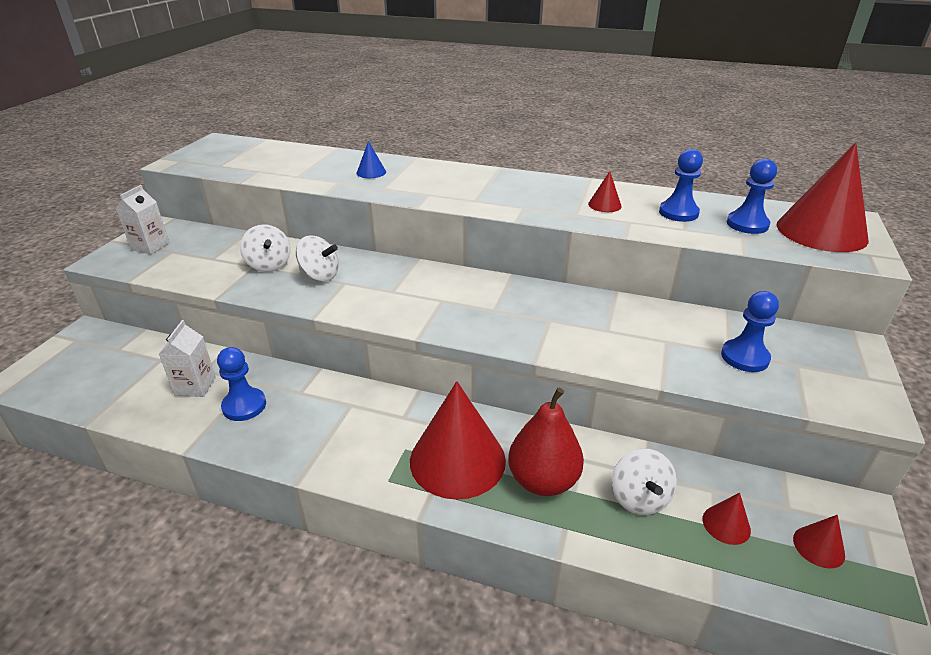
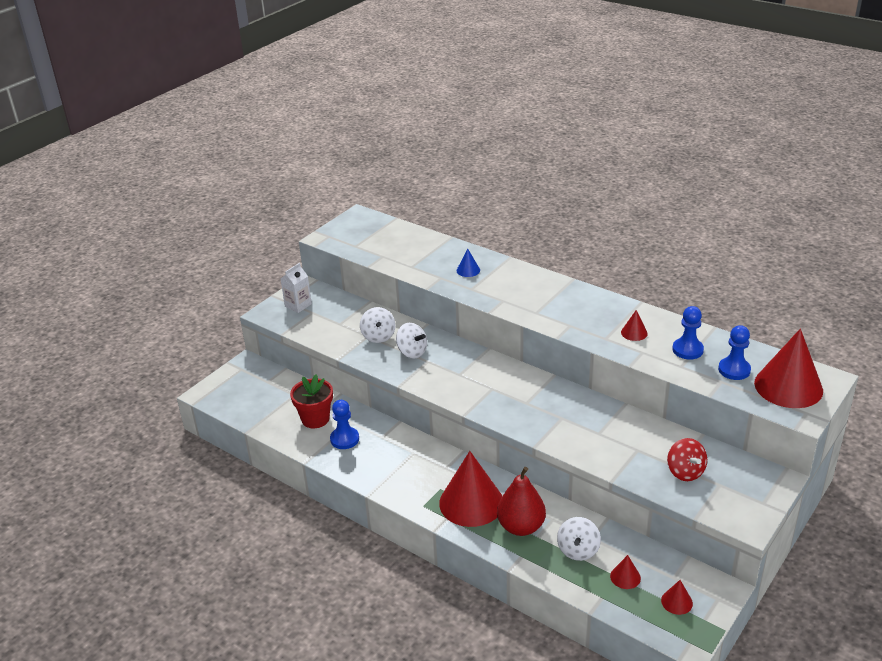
camera: 20 degrees right, 0 degrees up
white carton [159,320,216,397] -> red flower pot [290,374,333,428]
blue pawn [721,291,779,372] -> red spinning top [667,438,707,481]

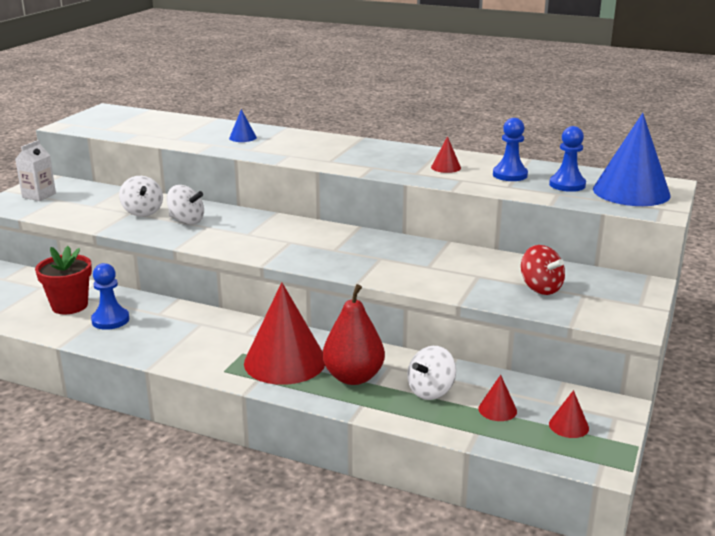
camera: 15 degrees left, 10 degrees down
white spinning top [557,517,601,561] -> white spinning top turned 45 degrees clockwise [407,346,456,400]
red cone [754,329,823,408] -> blue cone [593,113,670,206]

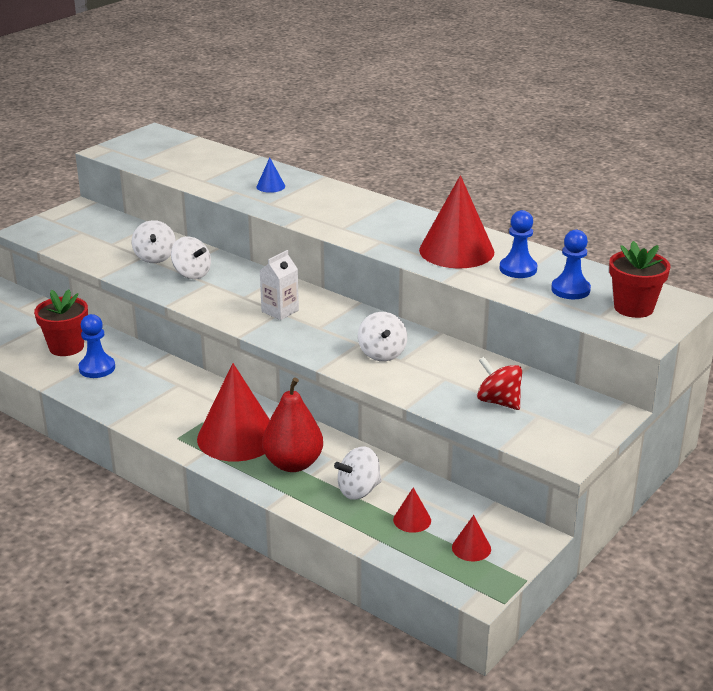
camera: 15 degrees right, 5 degrees up
white carton [15,140,56,201] -> white carton moved to [260,250,299,320]
red cone [431,136,461,173] -> red cone [419,175,494,269], size x2.33
red spinning top [521,245,565,295] -> red spinning top turned 150 degrees clockwise [477,357,522,410]
blue cone [593,113,670,206] -> red flower pot [609,241,671,318]
none -> white spinning top [358,312,407,361]

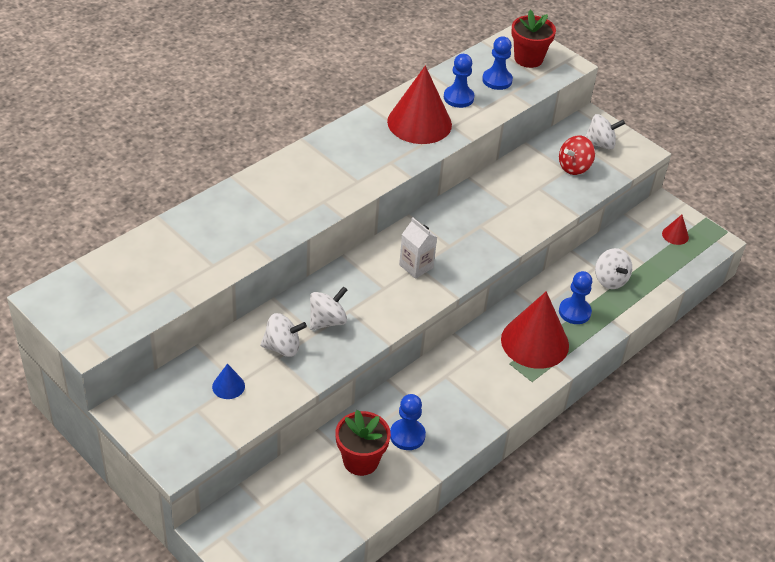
camera: 85 degrees left, 15 degrees up
blue cone [256,158,285,193] -> blue cone moved to [212,364,245,399]
red pear [262,378,323,472] -> blue pawn [559,271,593,324]
white spinning top [358,312,407,361] -> white spinning top moved to [585,114,625,150]
red cone [393,487,431,533] -> none

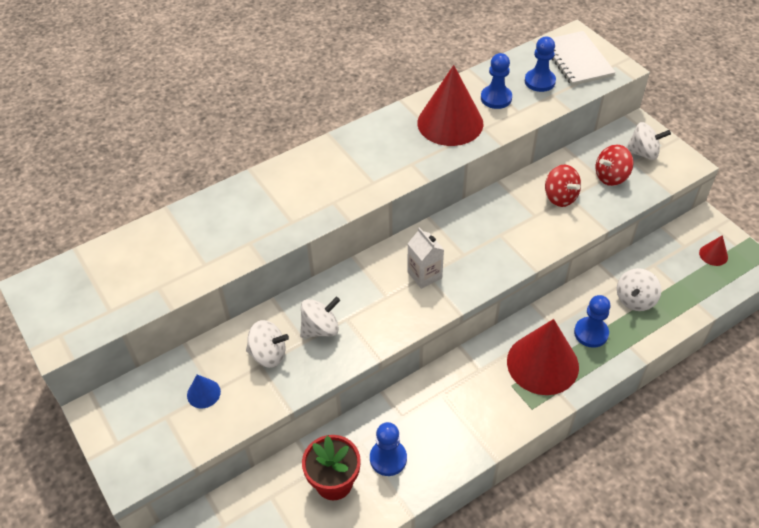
camera: 15 degrees right, 5 degrees up
red flower pot [511,10,556,68] -> white notebook [552,31,616,86]
white spinning top [595,248,632,289] -> white spinning top turned 45 degrees clockwise [617,268,661,311]
none -> red spinning top [545,165,581,207]

